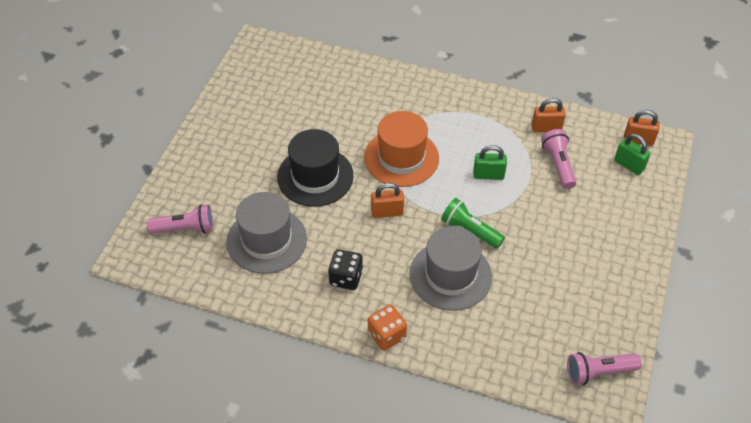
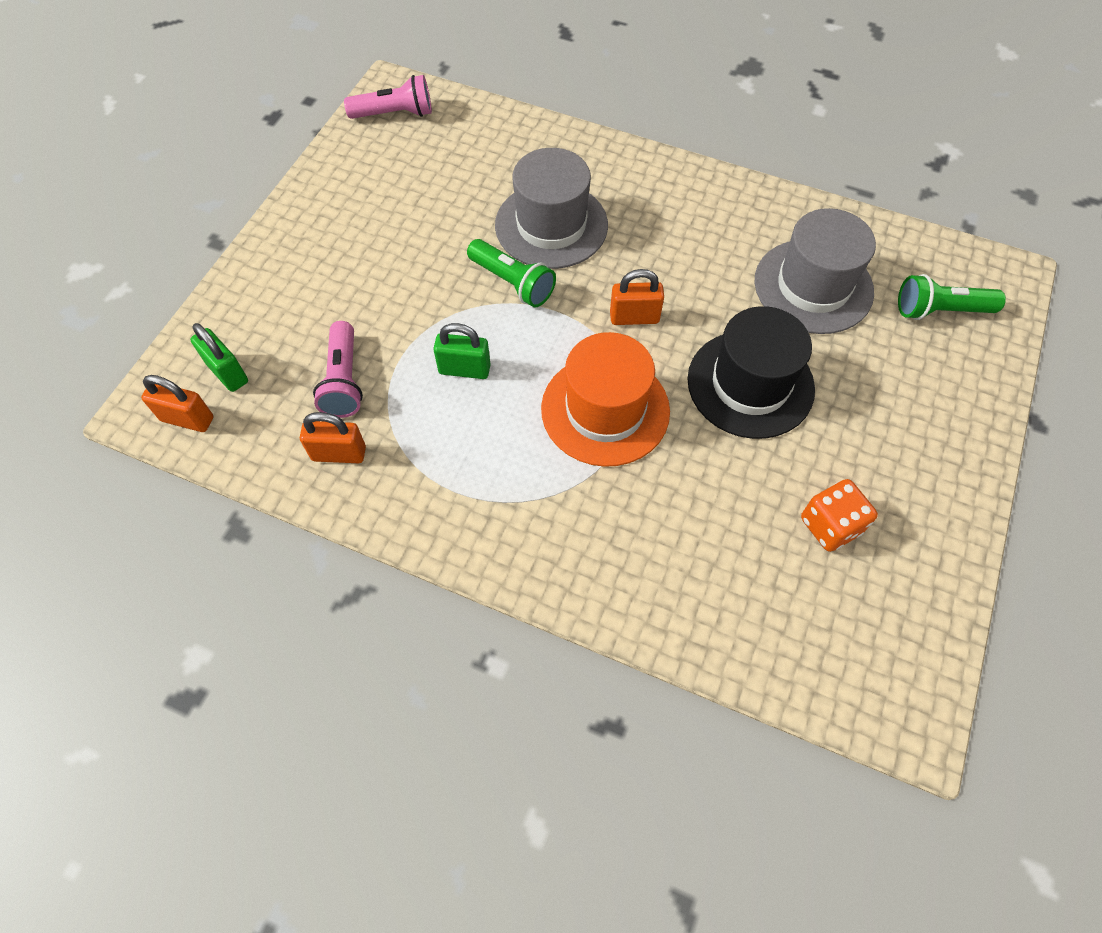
camera: 175 degrees left, 10 degrees up
pink flashlight [146,204,214,234] -> green flashlight [898,274,1006,320]
black dice [328,249,363,290] -> none
orange dice [368,305,407,351] -> orange dice moved to [801,479,878,552]

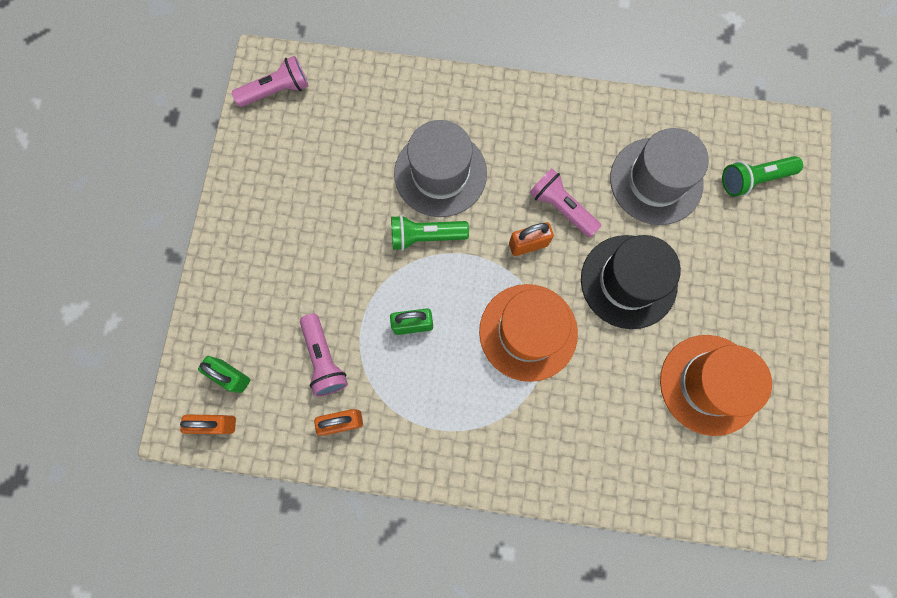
camera: 15 degrees left, 15 degrees up
green flashlight [467,239,556,307] -> green flashlight turned 150 degrees clockwise [391,215,469,251]
orange dice [801,479,878,552] -> orange hat [660,335,772,436]
none -> pink flashlight [529,168,602,238]

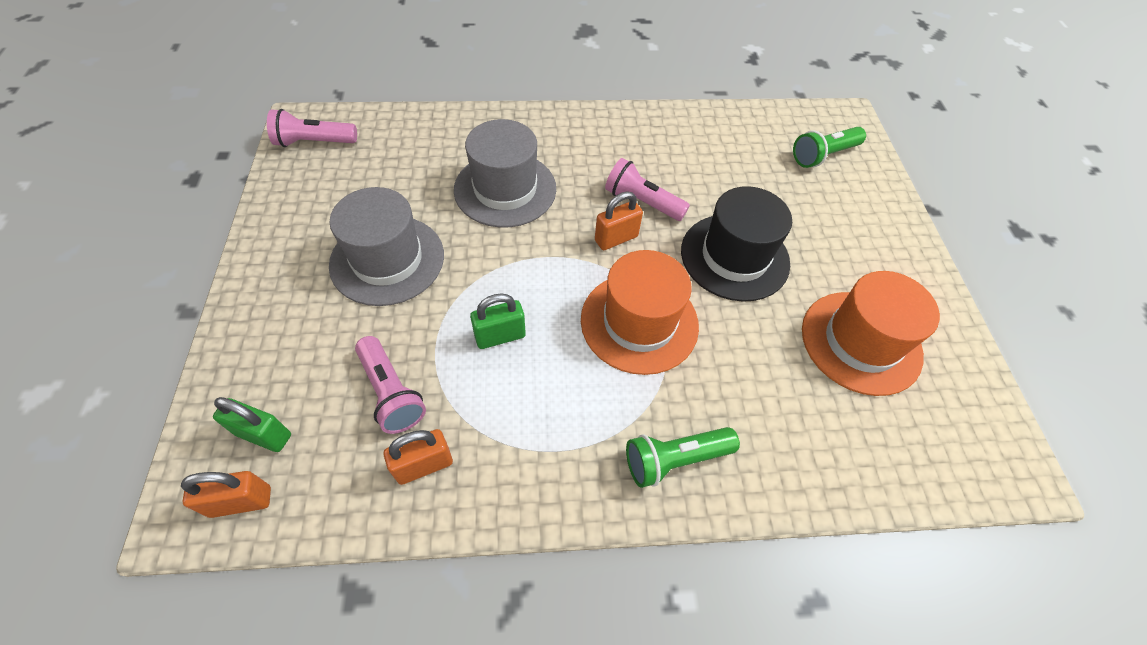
camera: 15 degrees left, 20 degrees down
pink flashlight [232,56,309,107] -> pink flashlight turned 150 degrees counterclockwise [267,109,357,147]
green flashlight [391,215,469,251] -> green flashlight moved to [626,427,740,488]
grey hat [610,128,709,225] -> grey hat moved to [329,187,444,306]

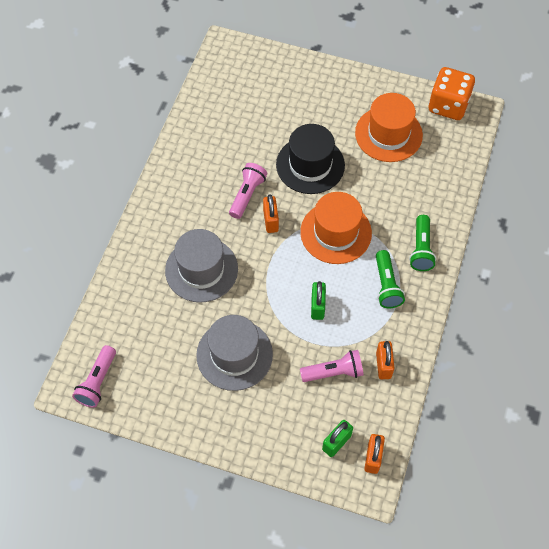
camera: 65 degrees left, 5 degrees up
pink flashlight [605,158,690,221] -> pink flashlight turned 150 degrees clockwise [229,163,267,219]
green flashlight [793,127,866,168] -> green flashlight moved to [376,250,405,308]
none -> orange dice [429,67,475,120]

